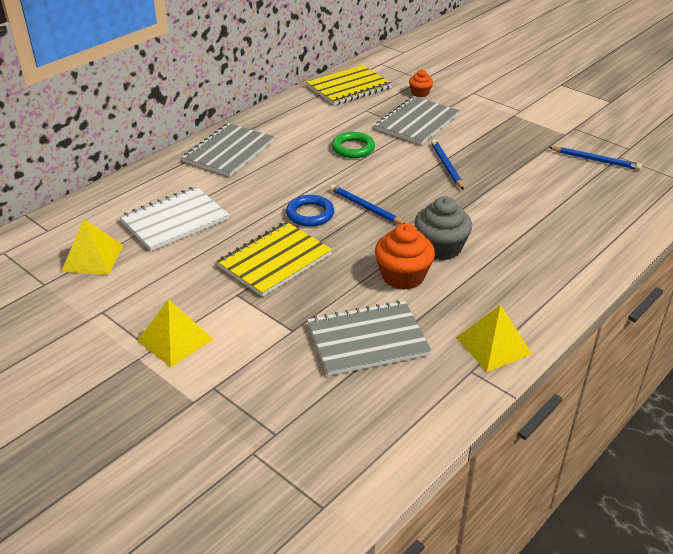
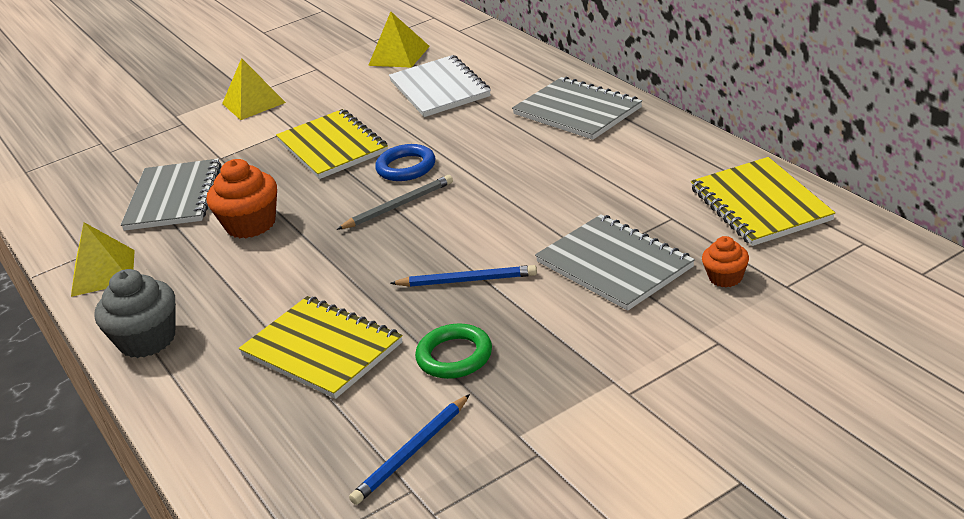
camera: 110 degrees right, 5 degrees down
blue pencil [329,184,405,224] -> grey pencil [336,175,453,230]
green ring [332,132,375,158] -> green ring moved to [415,323,492,379]
grey cupcake [414,197,472,260] -> grey cupcake moved to [94,269,176,358]
none -> yellow notebook [239,296,403,399]

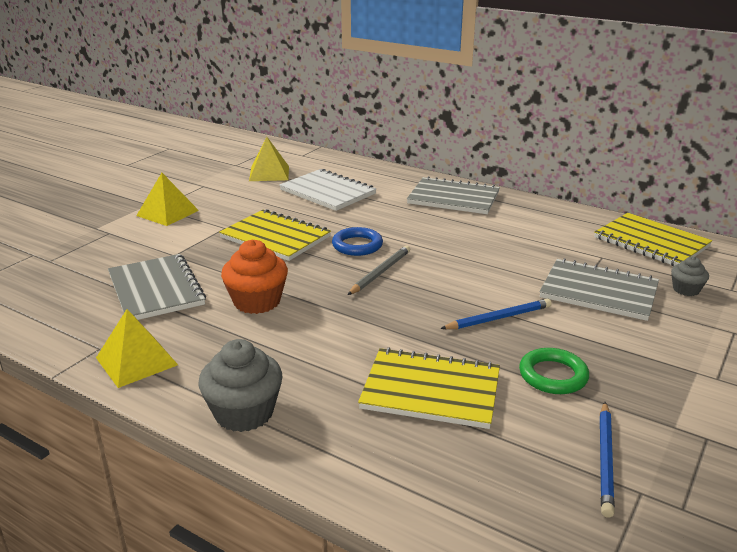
camera: 30 degrees left, 5 degrees down
orange cupcake [702,236,749,287] -> grey cupcake [671,257,709,296]

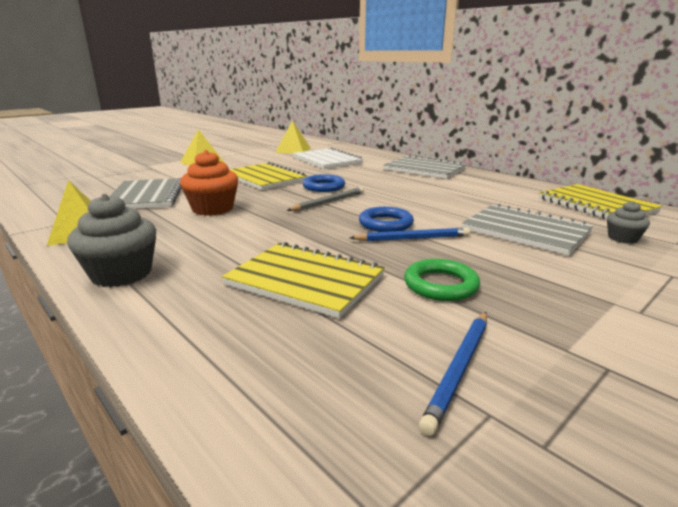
camera: 15 degrees right, 5 degrees down
none -> blue ring [359,207,414,232]

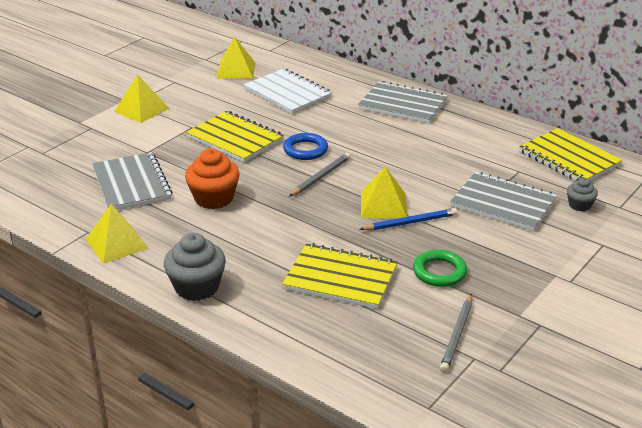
camera: 10 degrees left, 10 degrees up
blue ring [359,207,414,232] -> yellow pyramid [361,166,407,218]
blue pencil [419,312,487,436] -> grey pencil [440,294,472,372]

